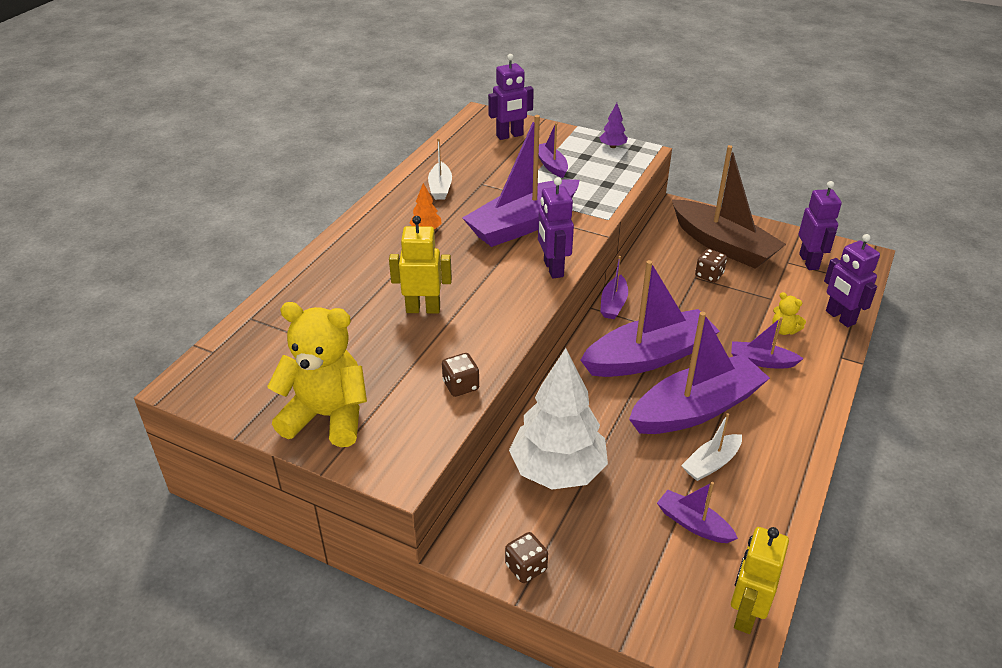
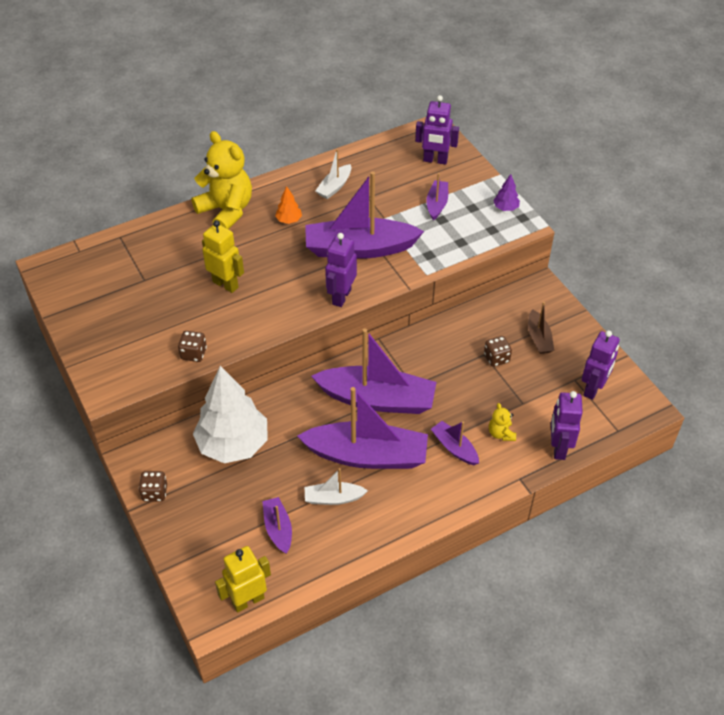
camera: 35 degrees right, 10 degrees up
yellow teddy bear [267,302,367,447] -> yellow teddy bear moved to [192,131,252,230]
purple boat [600,256,628,319] -> none
brown boat [672,145,786,269] -> brown boat [528,302,554,354], size x0.48

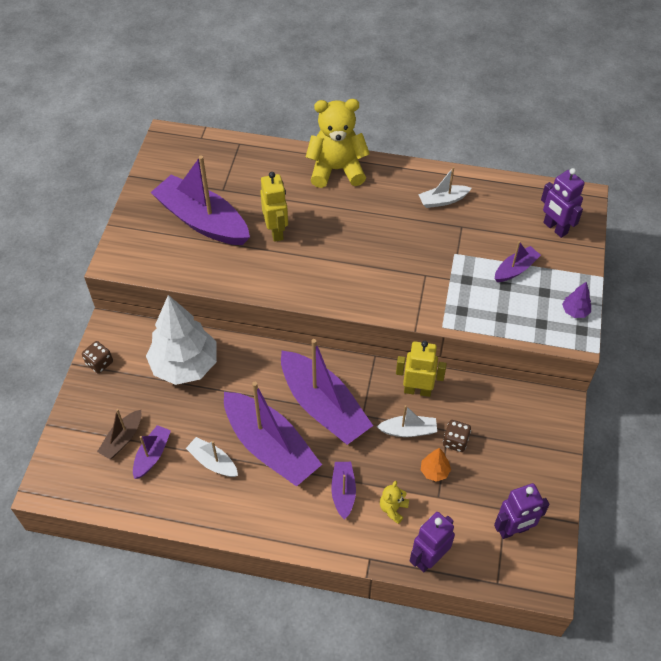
camera: 40 degrees right, 5 degrees up
brown dice [178,331,207,362] -> none
yellow teddy bear [192,131,252,230] -> yellow teddy bear turned 90 degrees counterclockwise [306,99,370,188]
yellow robot [215,546,271,613] -> yellow robot moved to [396,341,447,397]
orange tree [275,186,302,224] -> orange tree moved to [421,448,451,482]
purple boat [305,172,424,259] -> purple boat moved to [150,155,250,245]
purple robot [325,233,357,307] -> none
brown boat [528,302,554,354] -> brown boat moved to [97,409,141,459]
none -> white boat [377,405,437,437]

